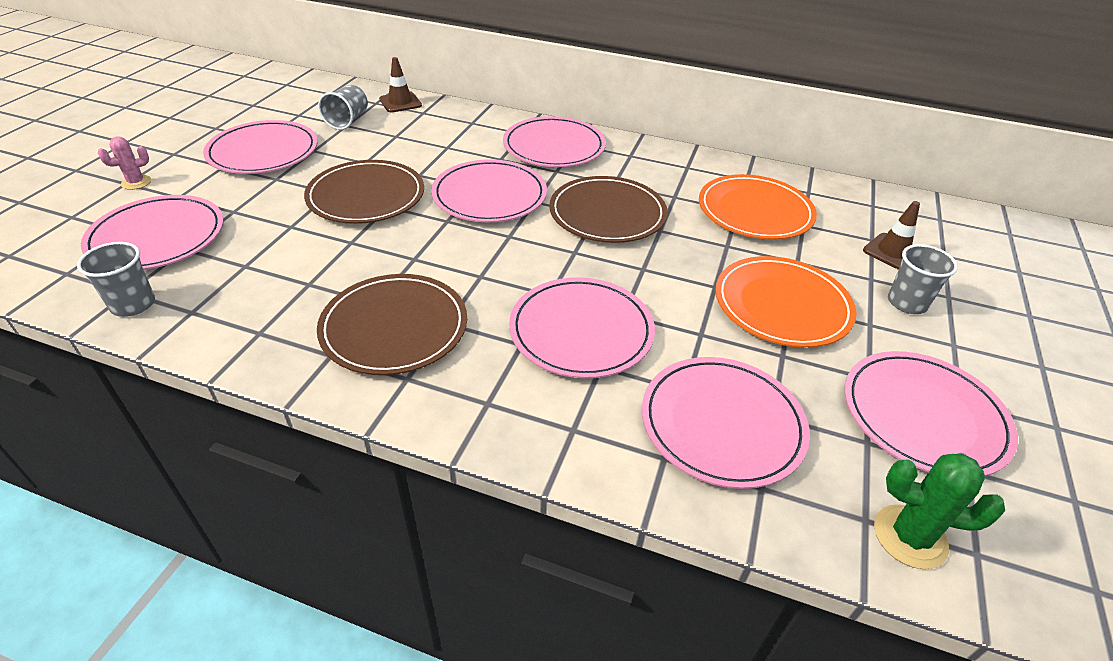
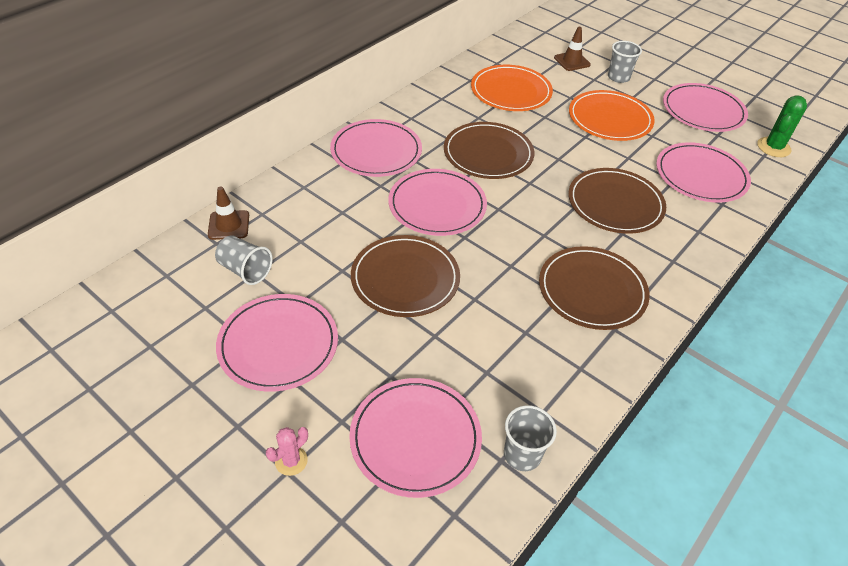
camera: 70 degrees left, 5 degrees up
pink cactus [98,136,151,190] -> pink cactus turned 60 degrees clockwise [266,427,308,476]
pink plate [509,277,655,378] -> brown plate [568,168,666,234]

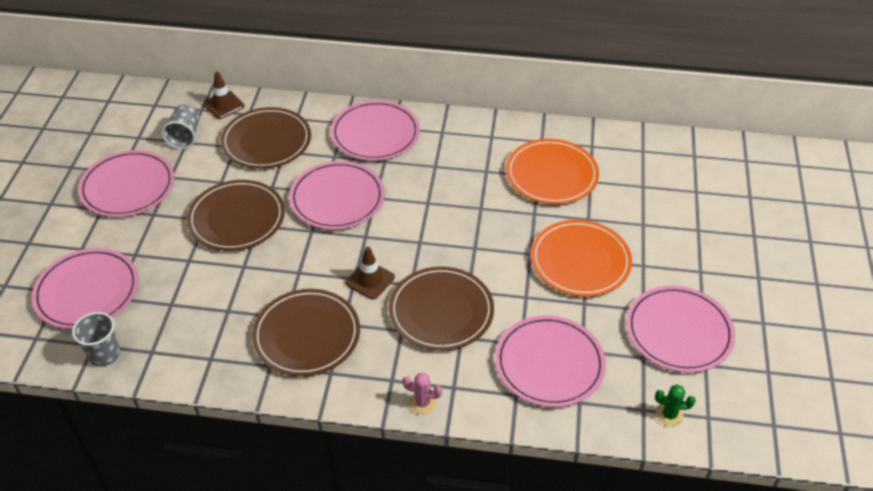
camera: 60 degrees right, 0 degrees up
pink cactus [266,427,308,476] -> pink cactus moved to [403,373,442,414]
brown plate [444,122,534,179] -> brown plate moved to [221,107,311,169]
brown traffic cone [554,27,591,71] -> brown traffic cone moved to [345,246,395,300]
grey cup [608,41,642,83] -> none
green cactus [757,95,807,157] -> green cactus [655,384,696,427], size x0.63

